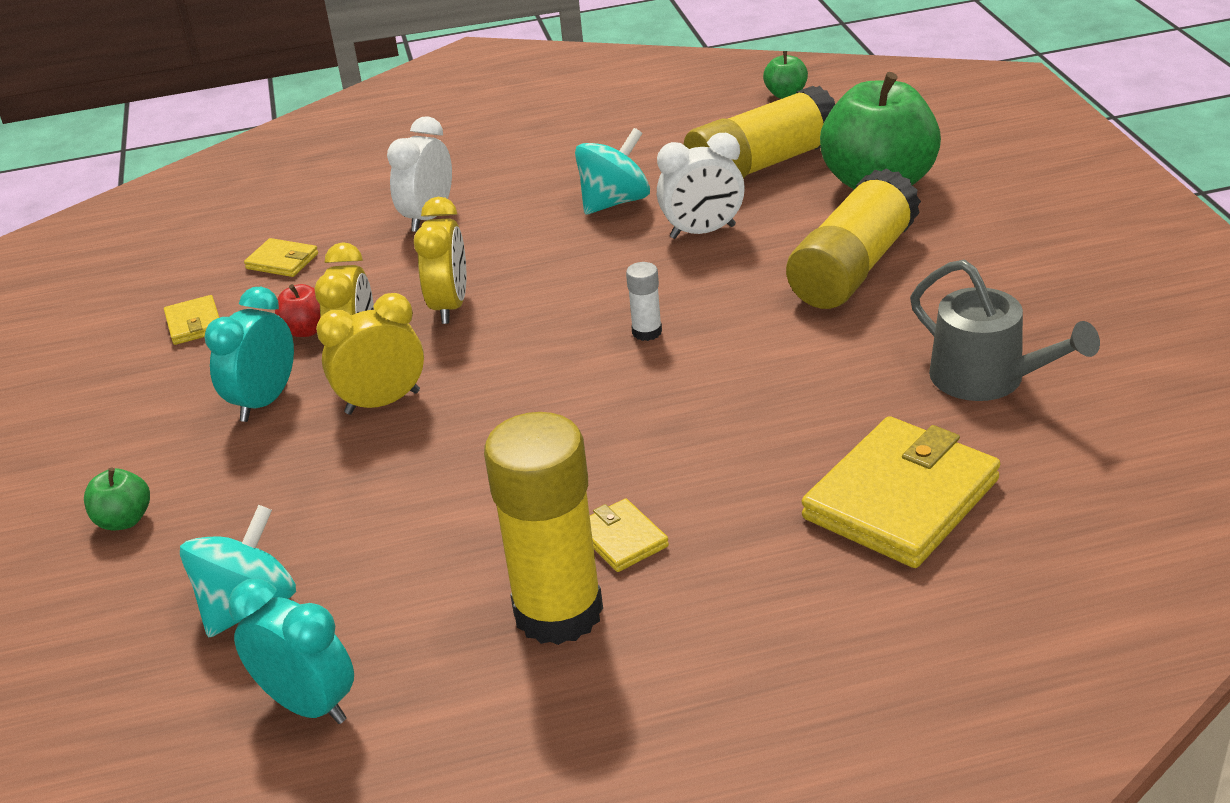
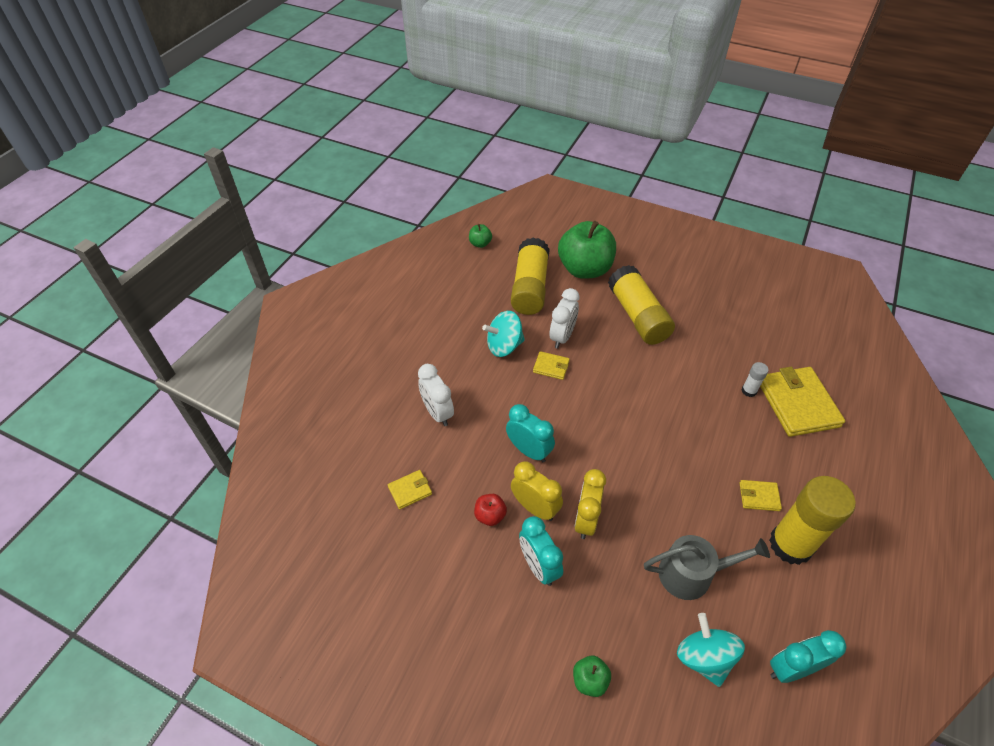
camera: 55 degrees left, 15 degrees up
yellow wallet [164,295,219,345] -> yellow wallet moved to [533,351,570,380]
yellow clock [414,197,466,324] -> turquoise clock [506,404,555,462]
turquoise spinning top [575,128,650,215] -> turquoise spinning top turned 105 degrees counterclockwise [482,311,525,357]
white glue stick [626,262,662,341] -> white glue stick moved to [742,362,769,397]
grey watering can [910,260,1100,401] -> grey watering can moved to [644,535,770,600]

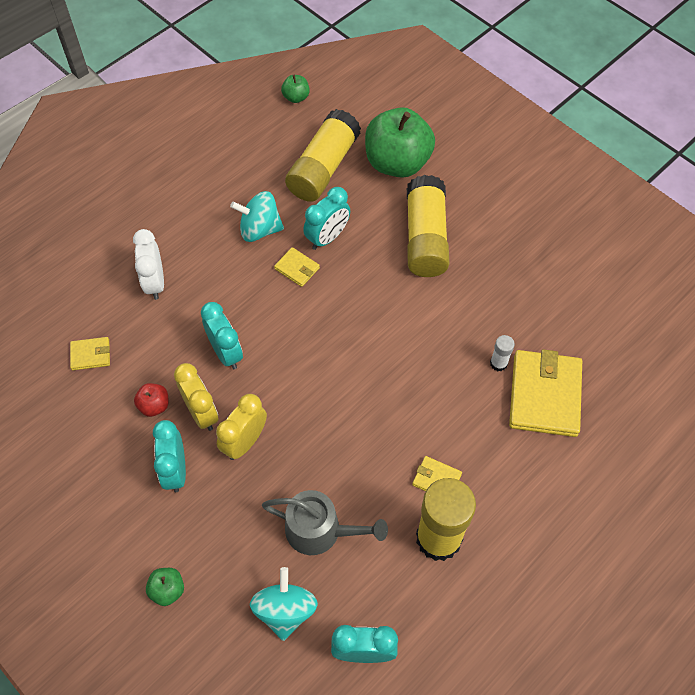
camera: 20 degrees right, 10 degrees up
white clock [550,288,580,349] -> turquoise clock [303,187,350,250]

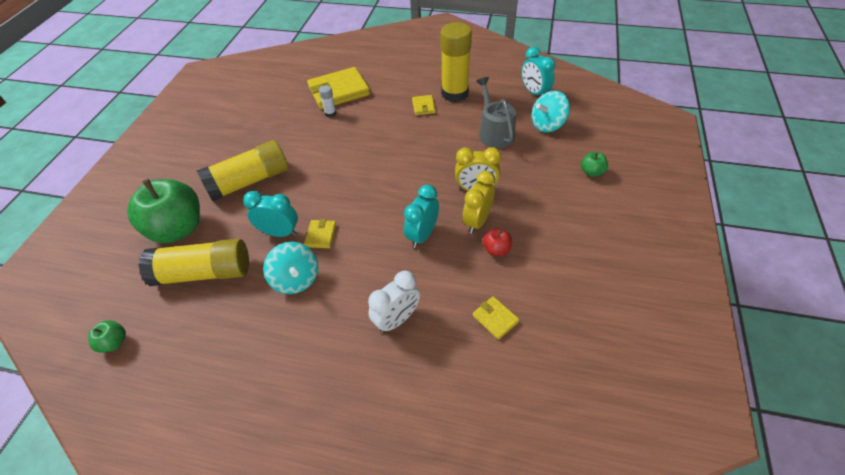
camera: 120 degrees left, 10 degrees down
turquoise clock [153,420,186,492] -> none

